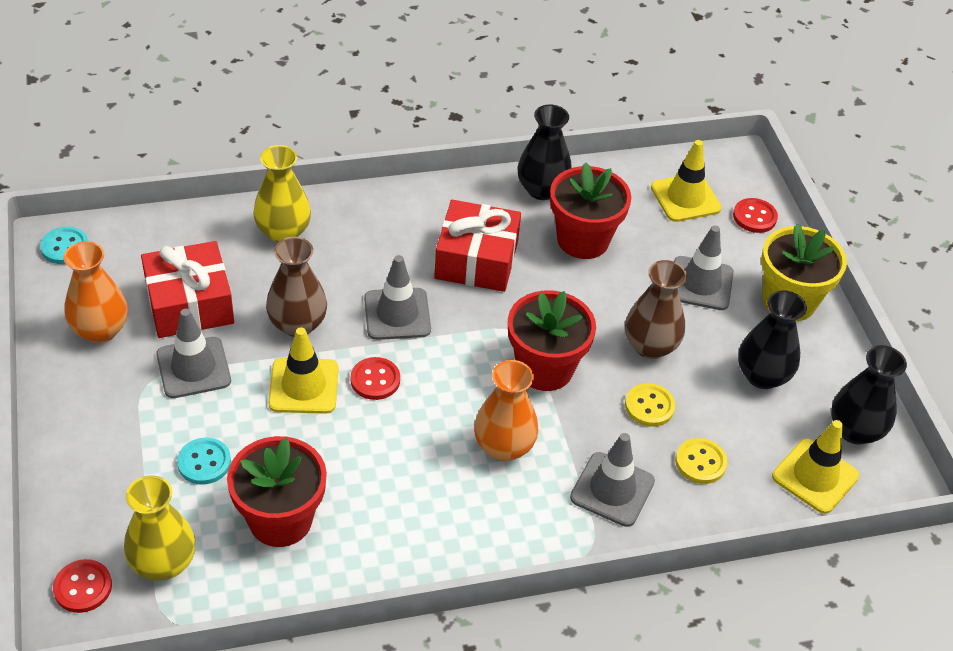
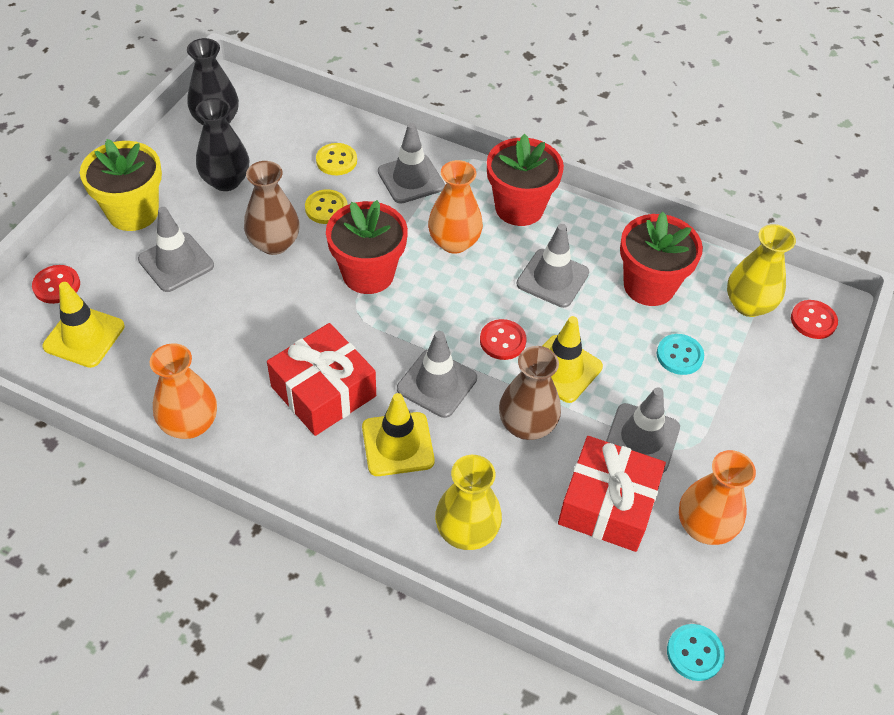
camera: 140 degrees left, 5 degrees up
black vase [518,104,572,200] -> orange vase [150,343,217,439]
red flower pot [550,162,631,259] -> red flower pot moved to [487,133,564,226]
yellow traffic cone [772,420,859,514] -> yellow traffic cone moved to [362,393,435,476]
none -> grey traffic cone [516,224,589,308]

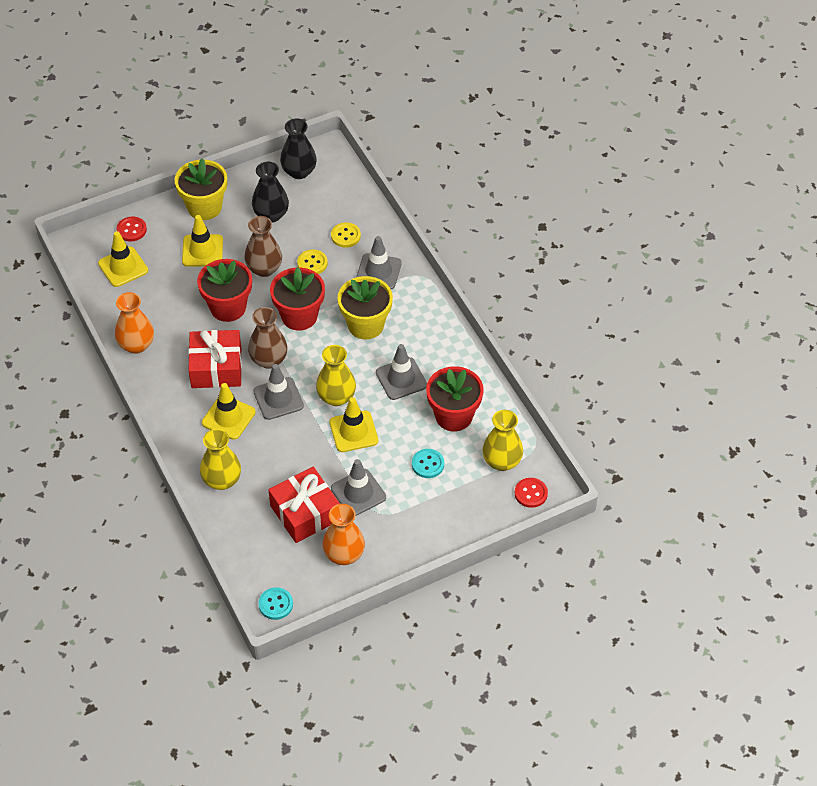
camera: 40 degrees right, 0 degrees up
grey traffic cone [138,207,214,292] -> yellow traffic cone [182,215,223,267]
orange vase [428,160,483,254] -> yellow flower pot [338,276,393,339]
red button [480,319,527,360] -> yellow vase [316,345,356,406]
red flower pot [487,133,564,226] -> red flower pot moved to [197,259,252,322]
brown vase [499,346,561,440] -> brown vase moved to [248,307,287,369]

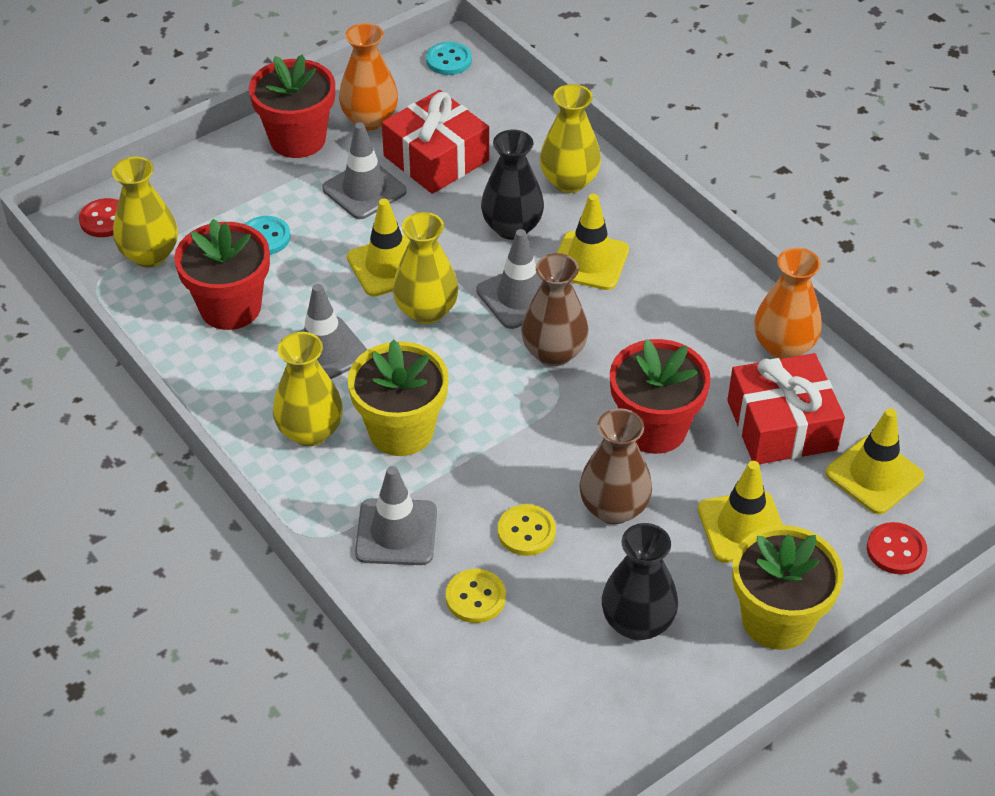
camera: 170 degrees right, 5 degrees down
red gift [188,330,242,388] -> red gift moved to [727,353,845,464]
red flower pot [270,267,325,331] -> red flower pot moved to [249,54,335,158]
black vase [280,118,317,179] -> black vase moved to [481,130,544,240]
none -> yellow vase [273,332,343,446]

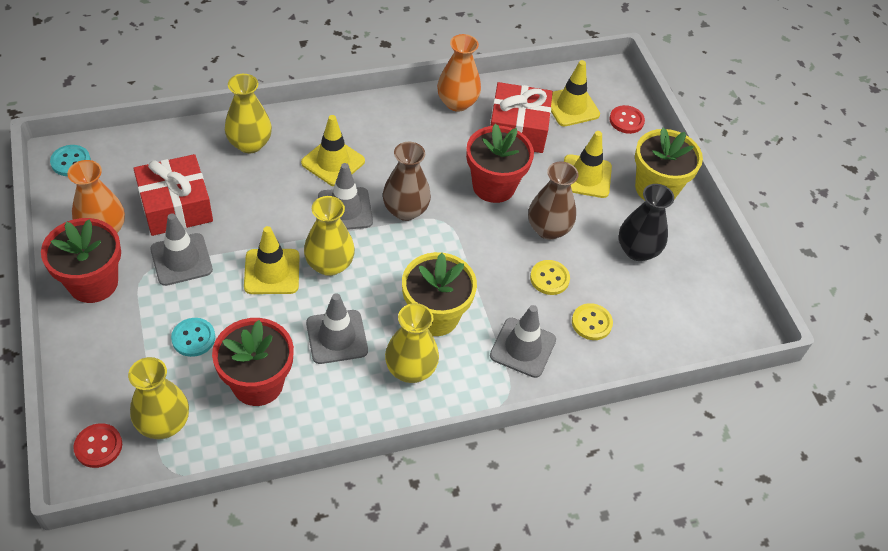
camera: 75 degrees left, 5 degrees up
black vase [481,130,544,240] -> none

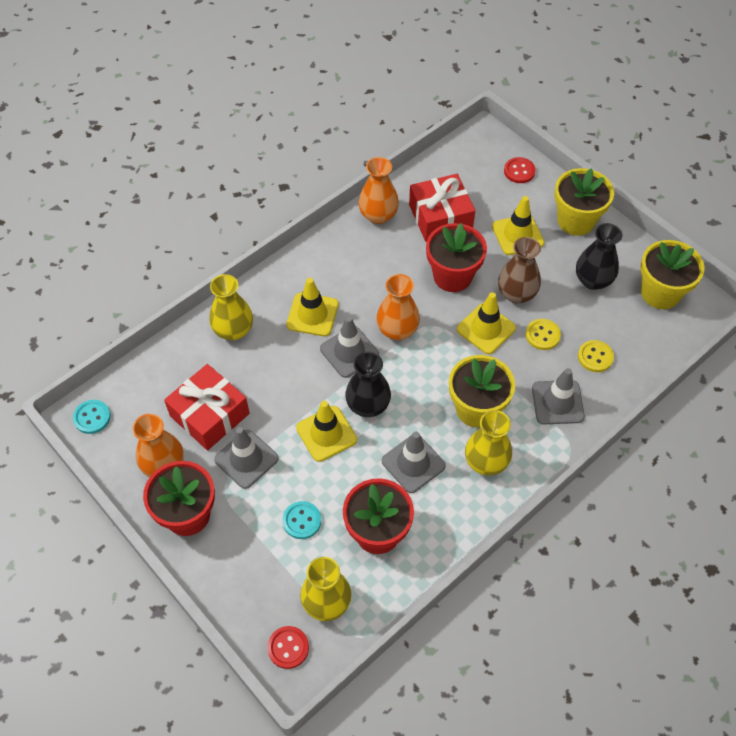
camera: 20 degrees left, 5 degrees up
yellow vase [304,196,355,276] -> black vase [345,352,391,417]
brown vase [383,142,431,221] -> orange vase [376,274,420,340]
yellow traffic cone [551,60,600,126] -> yellow traffic cone moved to [457,292,516,354]
none -> yellow flower pot [641,240,705,309]

